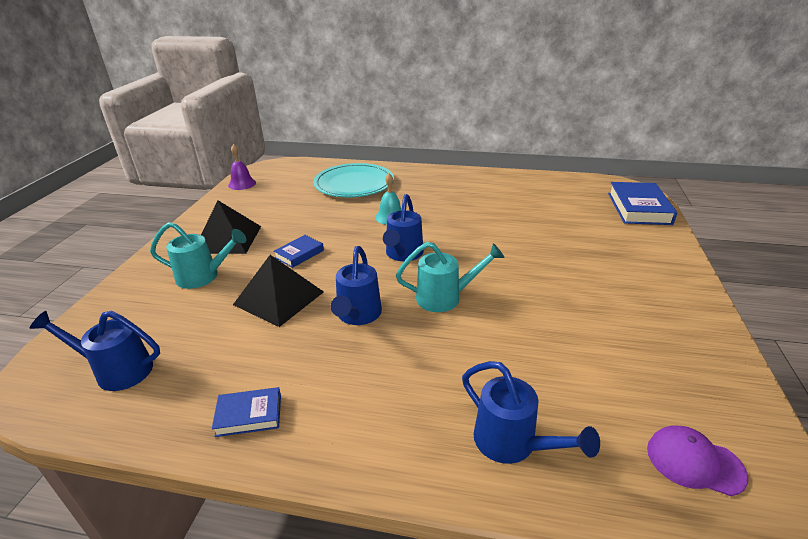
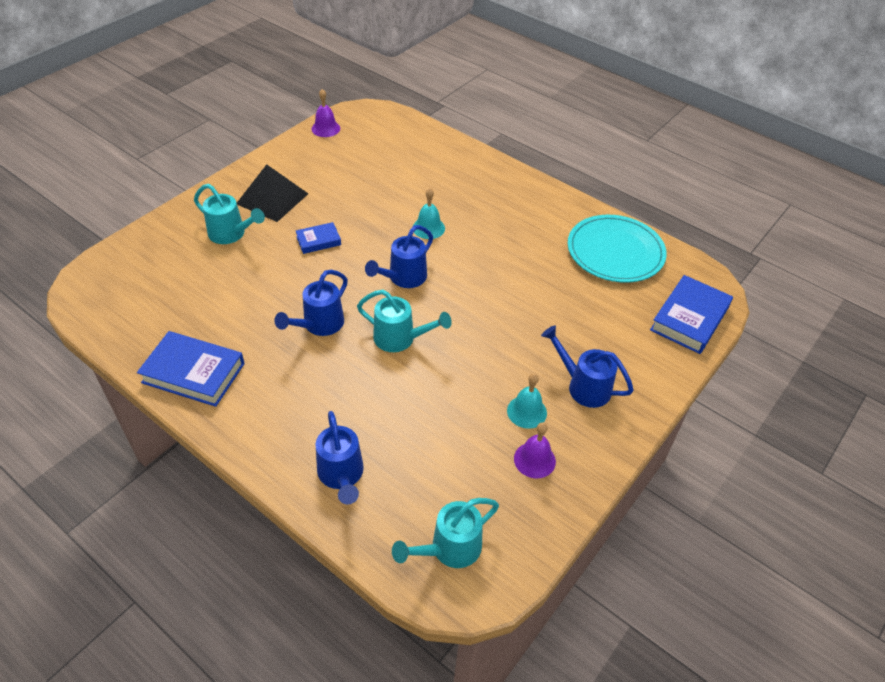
camera: 25 degrees right, 15 degrees up
blue watering can [30,311,160,391] -> blue watering can moved to [541,325,634,408]
blue book [212,387,281,437] -> blue book [137,331,245,407], size x1.82
black pyramid [233,255,324,327] -> none
turquoise plate [313,163,394,197] -> turquoise plate moved to [568,215,667,283]
purple cap [647,426,748,496] -> turquoise watering can [392,498,499,568]
none -> turquoise bell [507,373,547,429]
none -> purple bell [514,422,556,478]

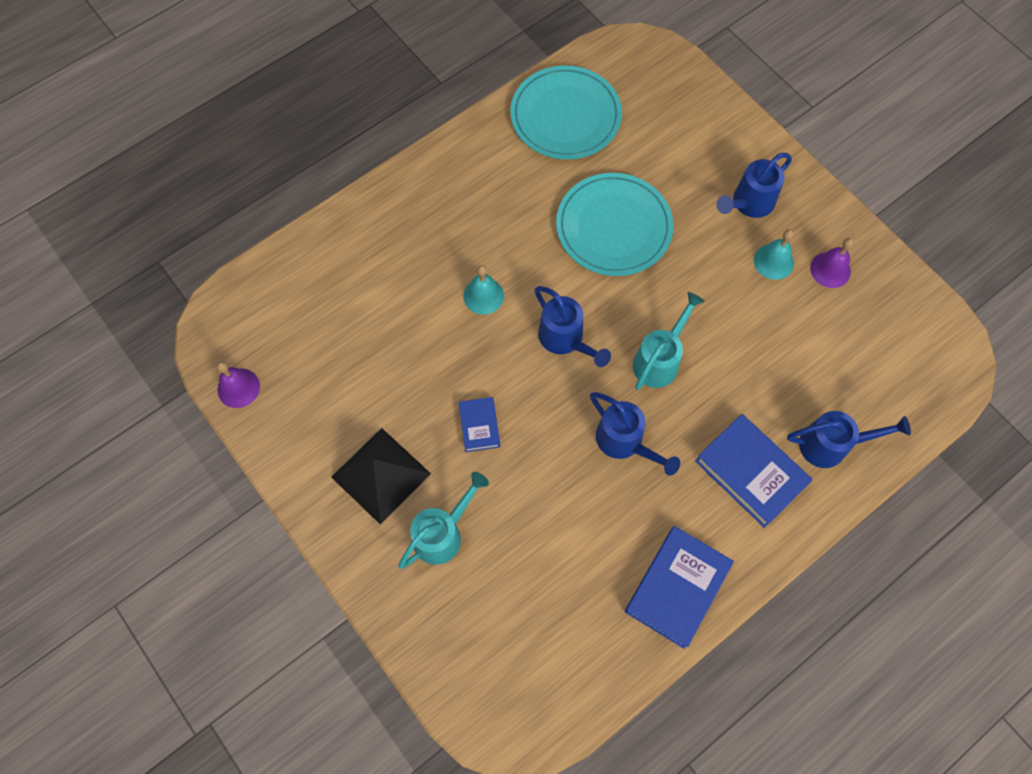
camera: 75 degrees left, 20 degrees up
turquoise watering can [392,498,499,568] -> none
blue book [650,275,733,354] -> blue book moved to [695,414,812,528]
none -> turquoise plate [556,173,674,276]

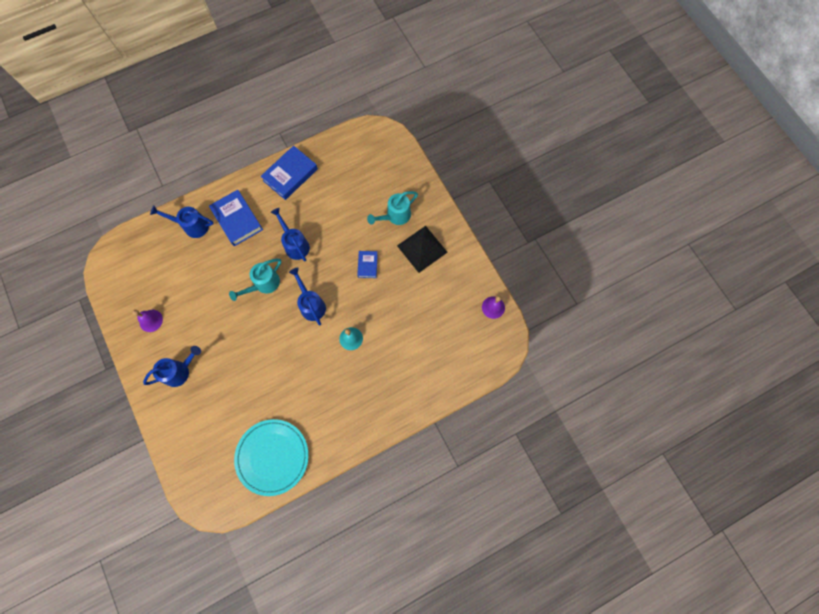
camera: 170 degrees left, 5 degrees up
turquoise plate [556,173,674,276] -> none
turquoise bell [754,229,794,280] -> none

